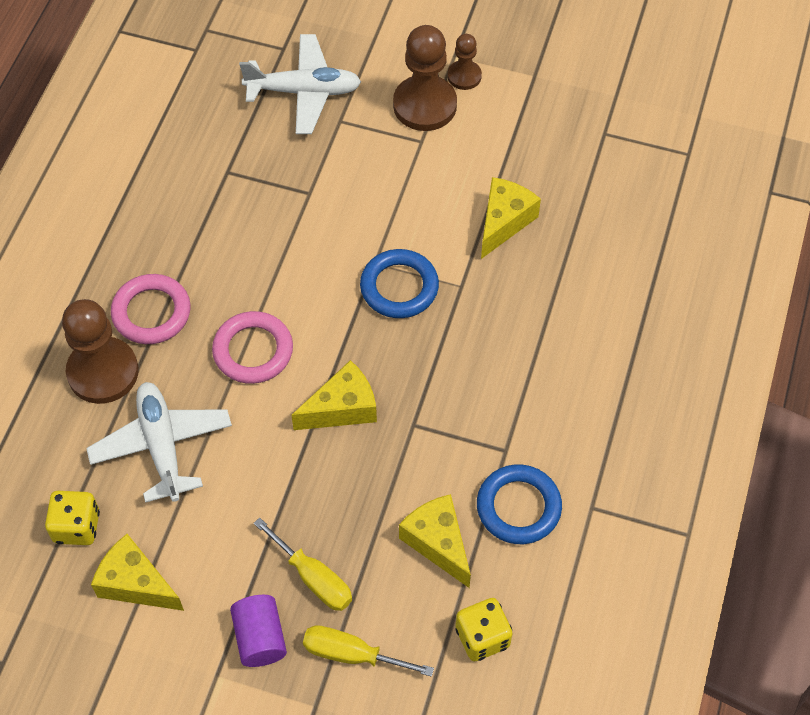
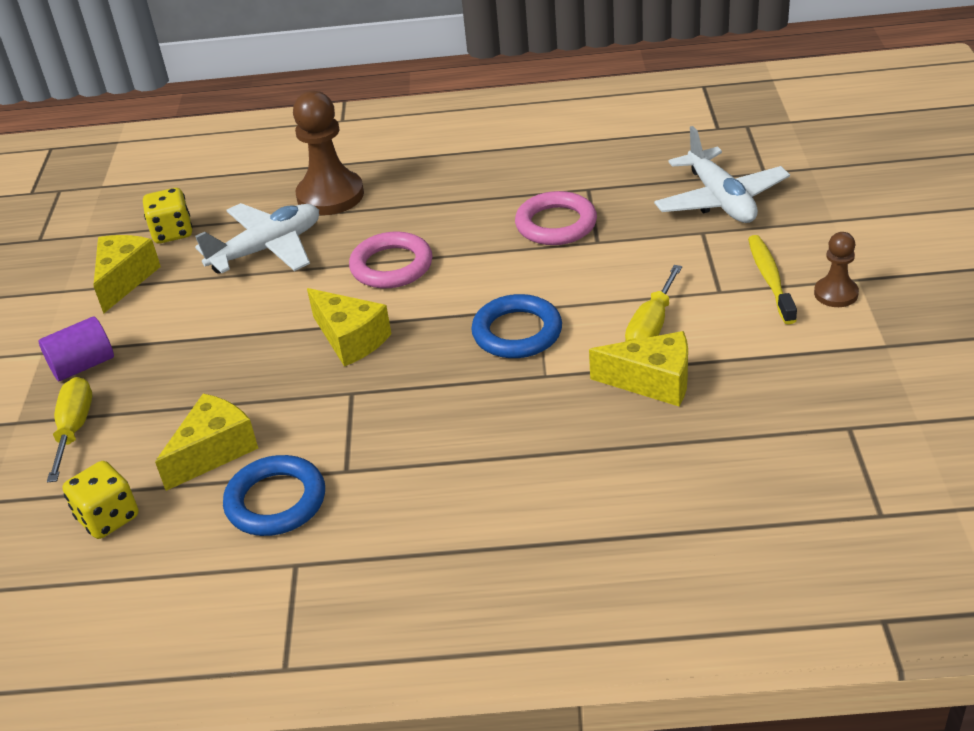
camera: 75 degrees right, 20 degrees down
pink ring [111,274,191,344] -> pink ring moved to [515,191,597,245]
yellow screwdriver [253,517,352,611] -> yellow screwdriver moved to [625,265,682,342]
brown pawn [393,25,457,131] -> yellow toothbrush [748,235,797,324]

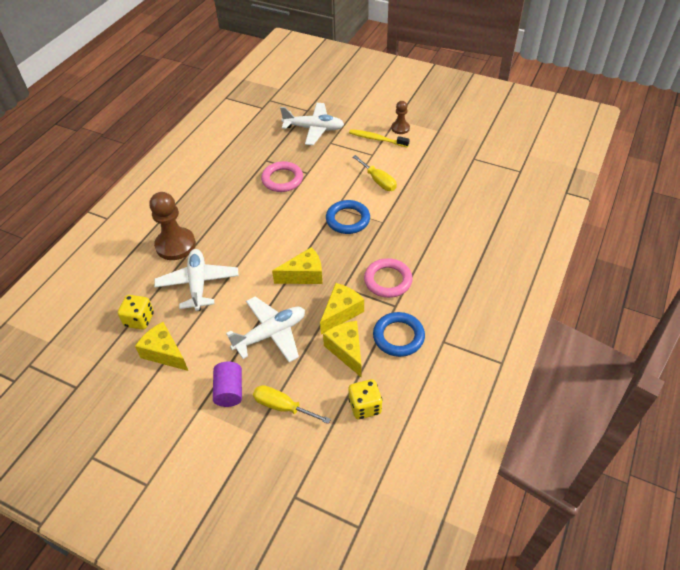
camera: 65 degrees left, 10 degrees up
pink ring [349,231,433,288] -> pink ring moved to [364,258,413,298]
yellow cheese [589,331,688,406] -> yellow cheese moved to [320,283,364,335]
none -> white plane [226,296,305,362]

